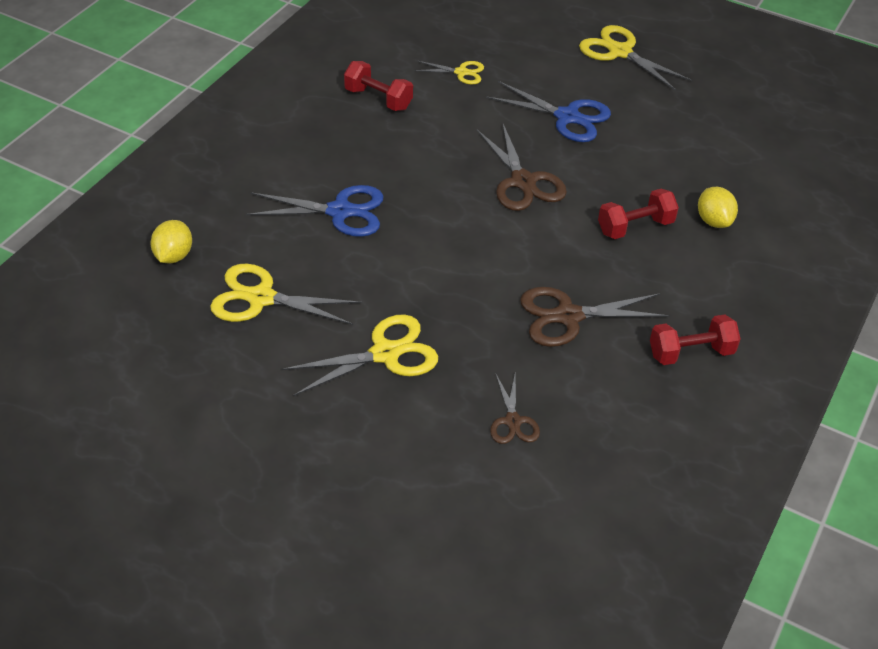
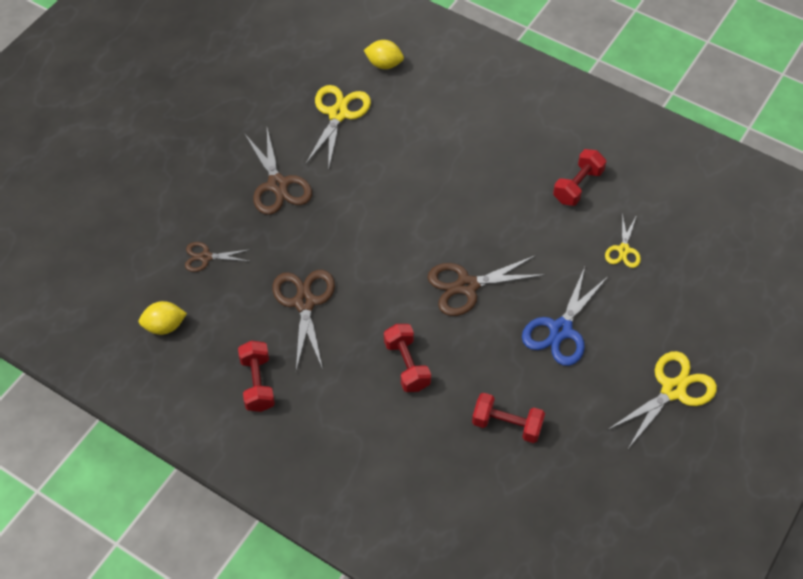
camera: 95 degrees right, 10 degrees up
blue scissors [246,185,384,237] -> none
yellow scissors [282,314,438,396] -> brown scissors [244,128,312,215]
yellow lemon [698,187,738,228] -> yellow lemon moved to [139,301,187,335]
none -> red dumbbell [472,393,545,443]

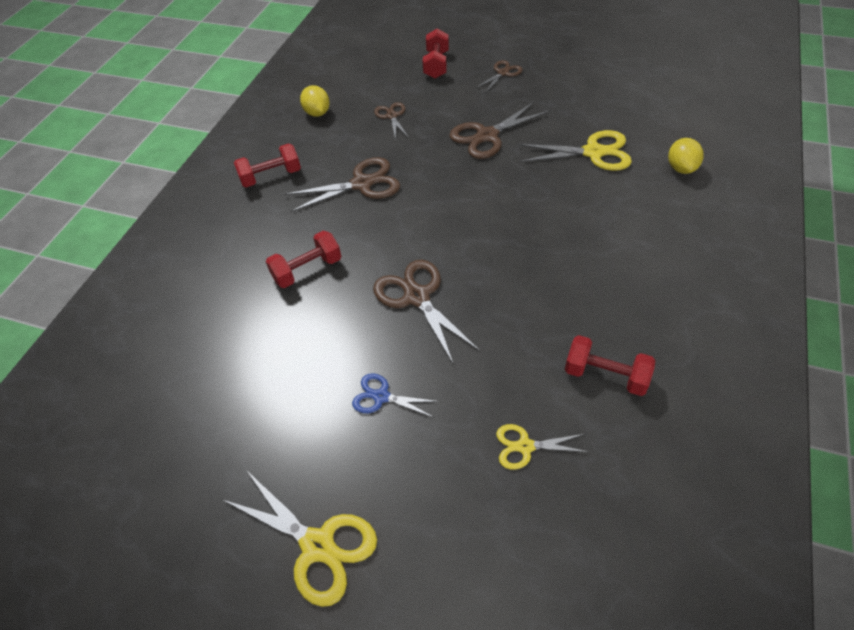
camera: 80 degrees right, 5 degrees down
red dumbbell [472,393,545,443] -> red dumbbell moved to [423,29,449,79]
blue scissors [522,267,608,366] -> blue scissors [352,373,440,418], size x0.58
none -> brown scissors [475,60,523,92]

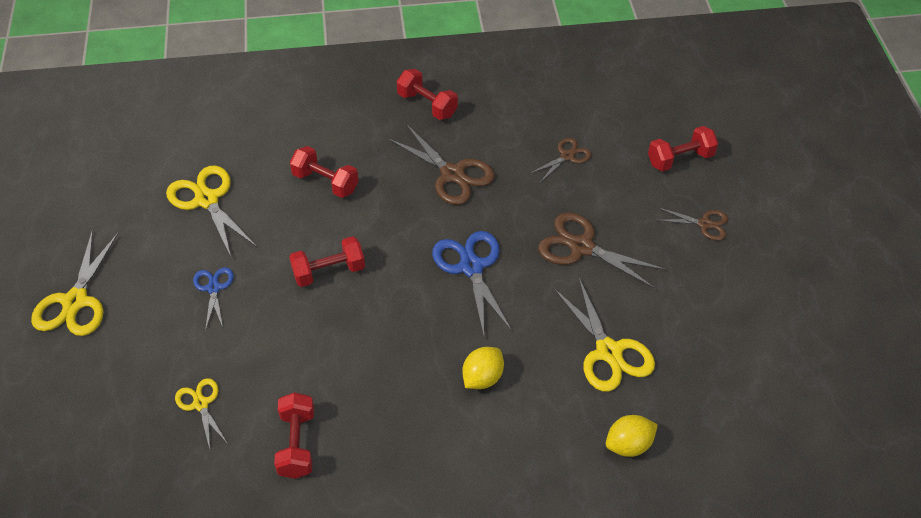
camera: 60 degrees right, 0 degrees up
yellow lemon [300,85,330,117] -> yellow lemon moved to [462,347,504,389]
brown scissors [373,260,480,365] -> red dumbbell [289,236,365,287]
none -> yellow scissors [166,165,257,257]
none -> blue scissors [432,231,513,336]

